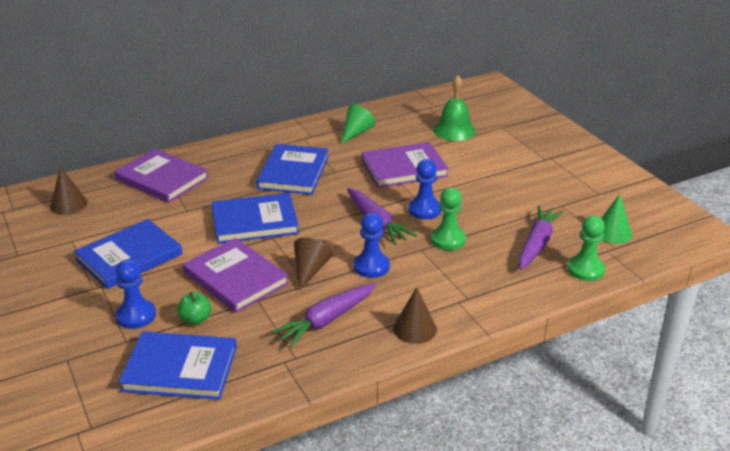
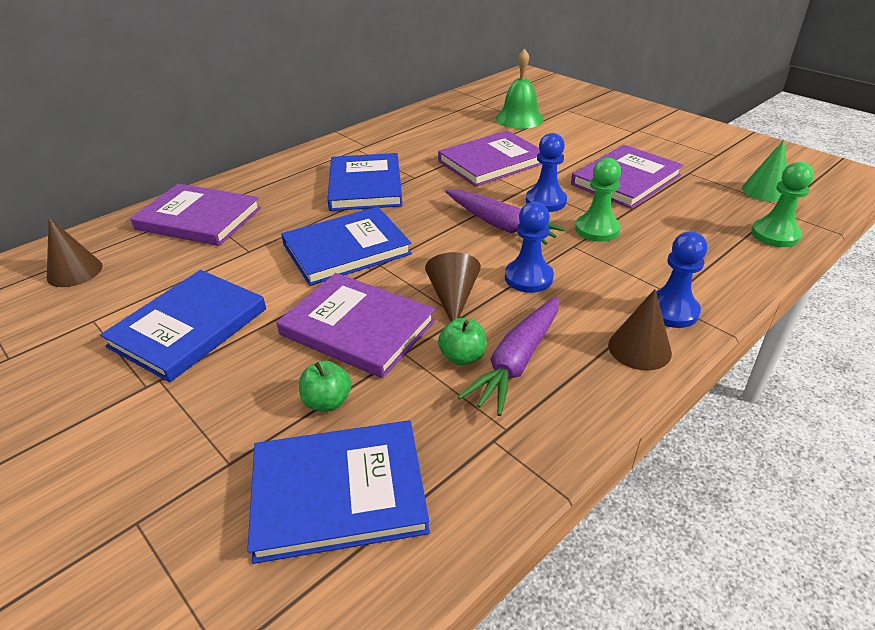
camera: 15 degrees left, 5 degrees up
blue pawn [116,259,156,329] -> blue pawn moved to [656,232,707,328]
green cone [341,104,375,144] -> none
purple carrot [518,206,564,270] -> none
none -> green apple [438,318,487,365]
none -> purple book [571,145,683,209]

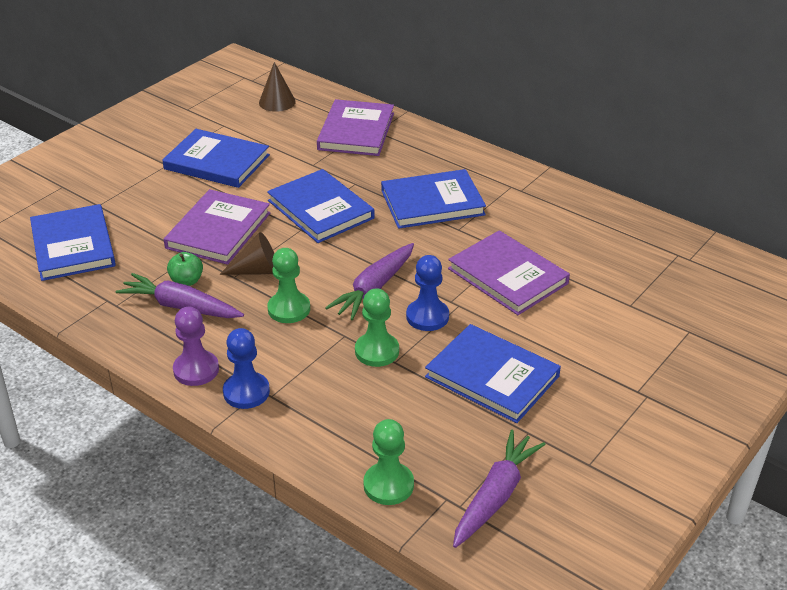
camera: 80 degrees right, 0 degrees up
green apple [299,361,352,411] -> none
green bell [496,48,544,129] -> none
blue pawn [505,202,554,293] -> green pawn [267,248,310,323]
purple book [571,145,683,209] -> blue book [425,324,561,423]
brown cone [608,289,672,371] -> purple pawn [173,307,219,386]
green cone [742,140,787,202] -> purple carrot [453,429,546,548]

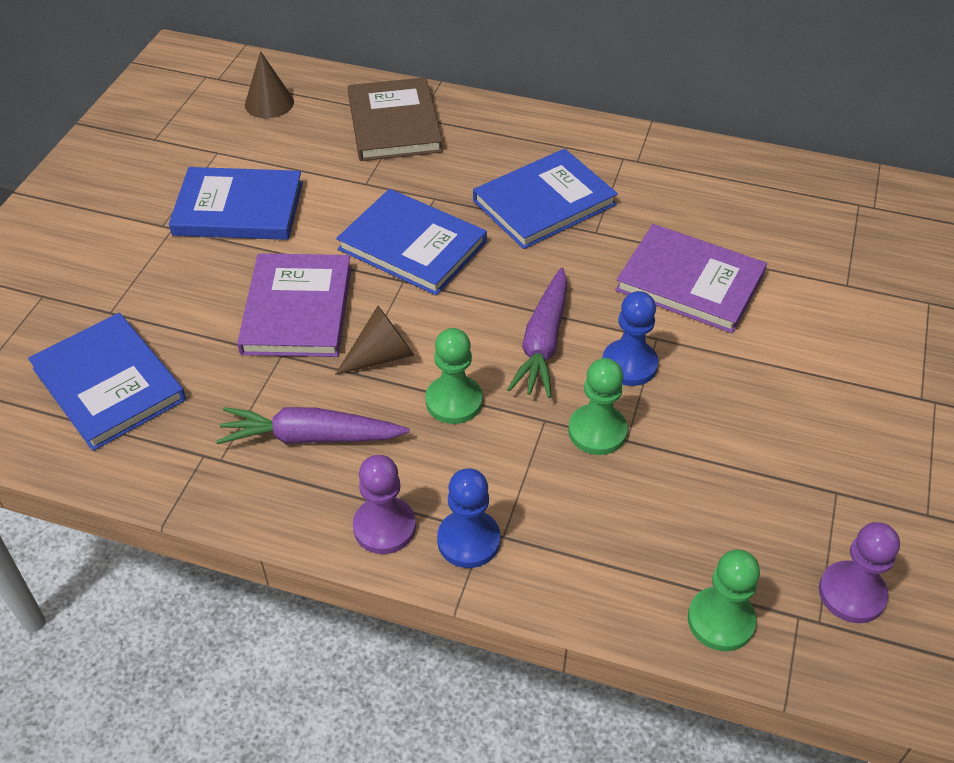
camera: 20 degrees left, 10 degrees up
green apple [167,252,203,286] -> none
purple book [317,99,394,156] -> brown book [348,77,443,161]
blue book [425,324,561,423] -> none
purple carrot [453,429,546,548] -> purple pawn [819,522,900,623]

